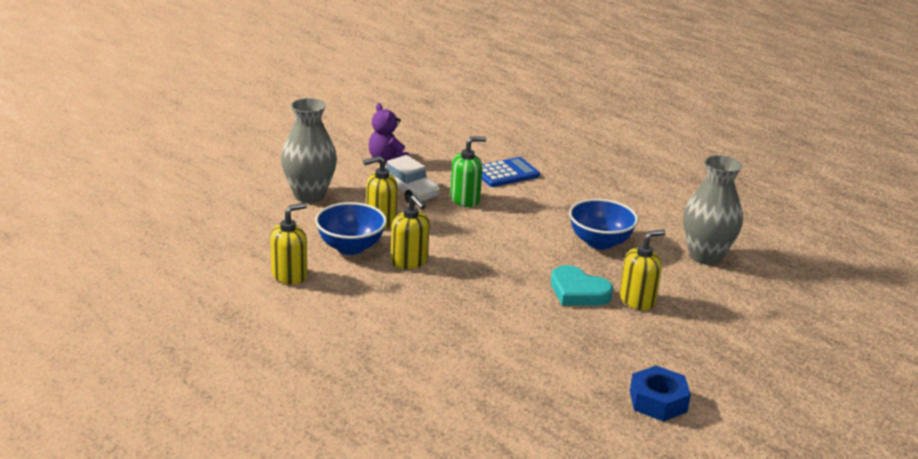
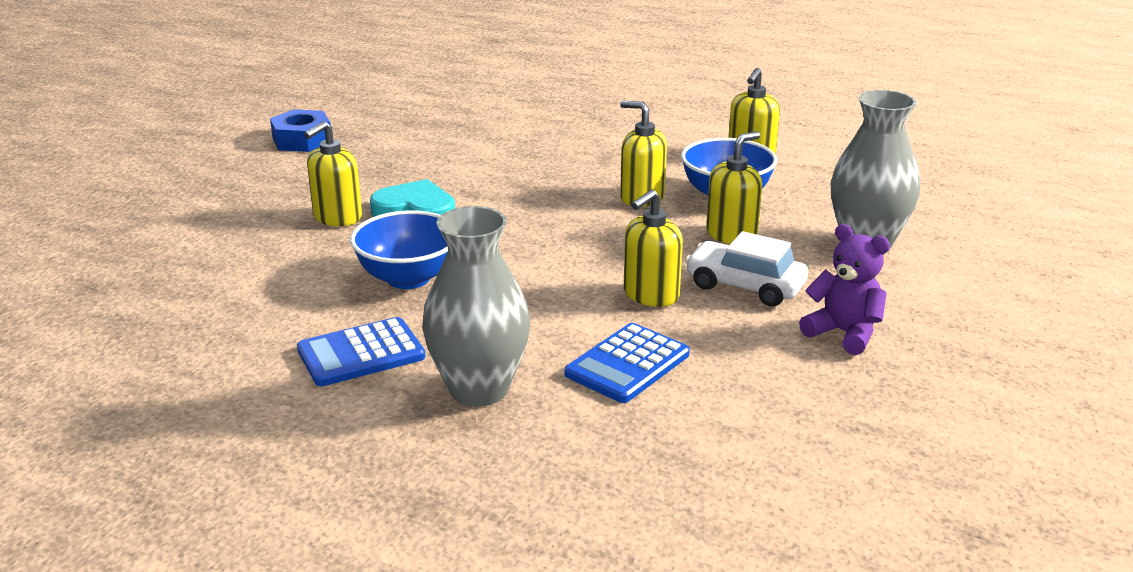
camera: 160 degrees right, 0 degrees up
green soap dispenser [450,137,487,207] -> yellow soap dispenser [624,189,683,307]
grey vase [683,155,743,265] -> grey vase moved to [422,206,530,407]
none -> blue calculator [297,317,425,386]

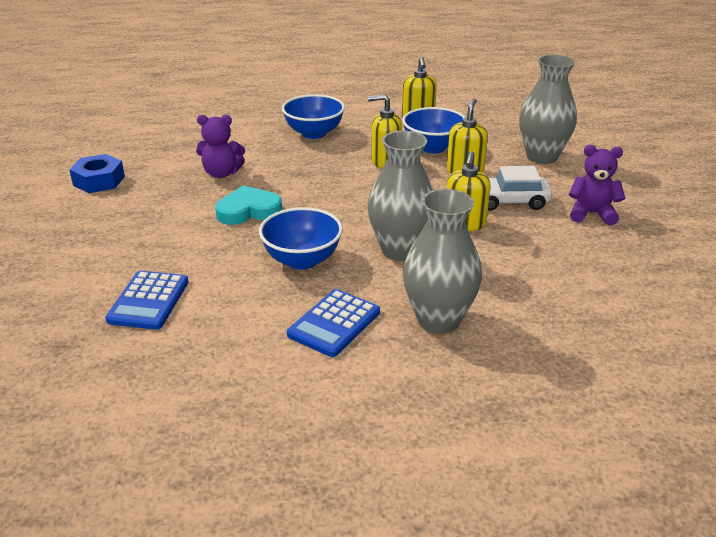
camera: 30 degrees left, 5 degrees up
yellow soap dispenser [304,121,362,226] -> none
blue calculator [564,323,690,403] -> blue calculator moved to [105,271,189,330]
none -> purple teddy bear [196,115,245,178]
none -> blue bowl [282,94,345,139]
none -> grey vase [367,131,433,261]

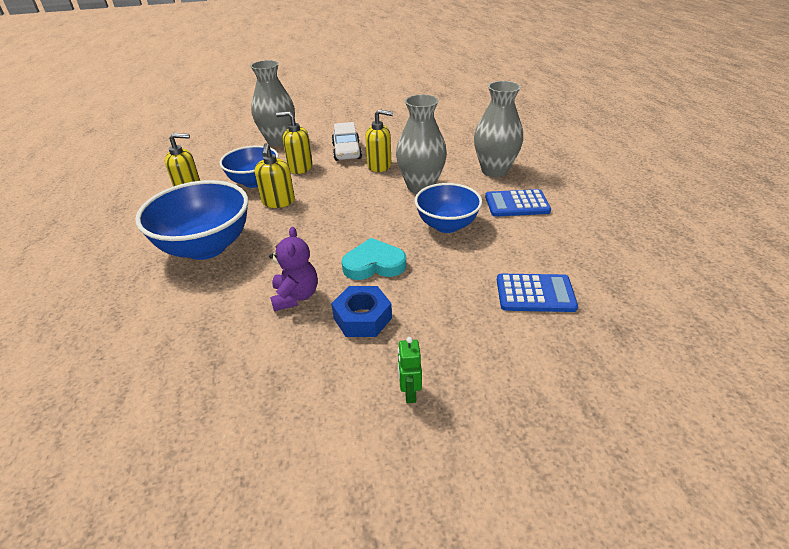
camera: 95 degrees left, 5 degrees up
blue nut [69,154,125,193] -> blue nut moved to [331,286,392,337]
turquoise heart [215,185,282,225] -> turquoise heart turned 105 degrees clockwise [342,238,406,280]
blue bowl [282,94,345,139] -> blue bowl [135,180,248,260], size x1.52
blue calculator [287,289,380,357] -> blue calculator turned 150 degrees clockwise [485,189,551,217]
purple teddy bear [569,145,625,225] -> none
none -> green robot [398,337,422,403]

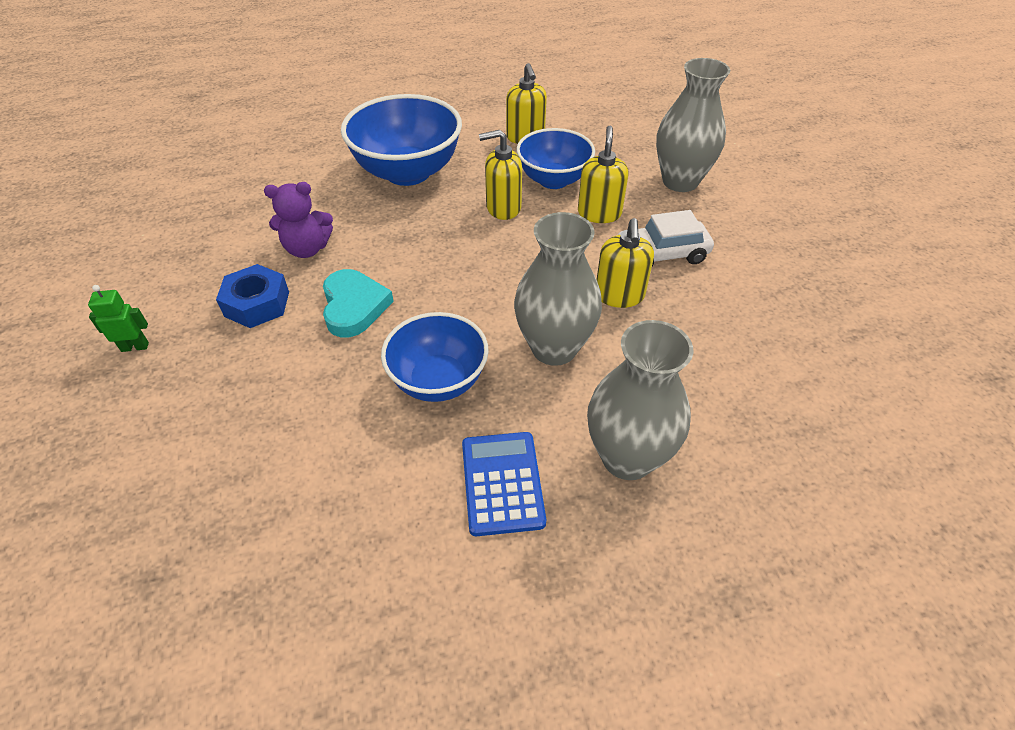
camera: 85 degrees right, 10 degrees up
blue calculator [497,274,578,312] -> none

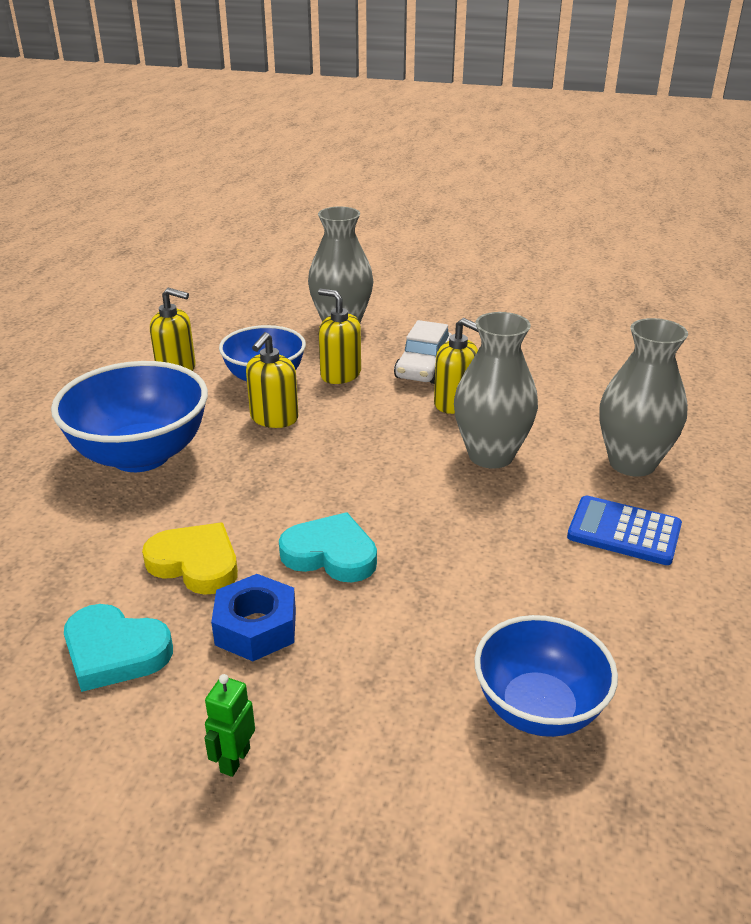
camera: 60 degrees left, 15 degrees down
purple teddy bear [264,182,333,258] -> yellow heart [142,523,238,595]
blue bowl [381,312,489,402] -> blue bowl moved to [474,615,618,737]
none -> turquoise heart [64,604,173,692]

